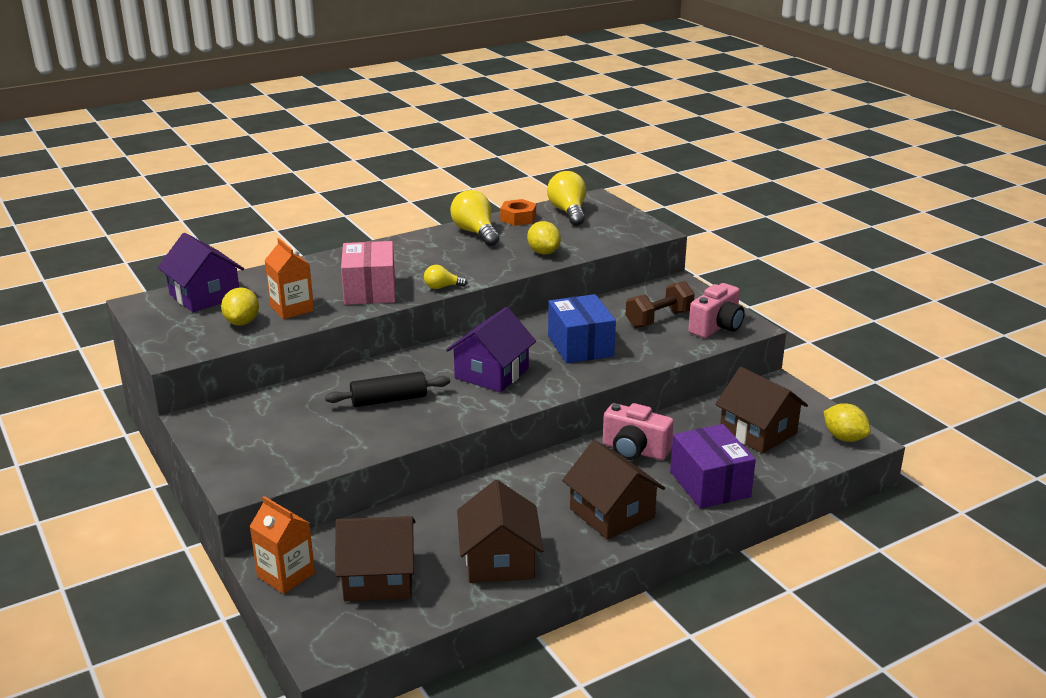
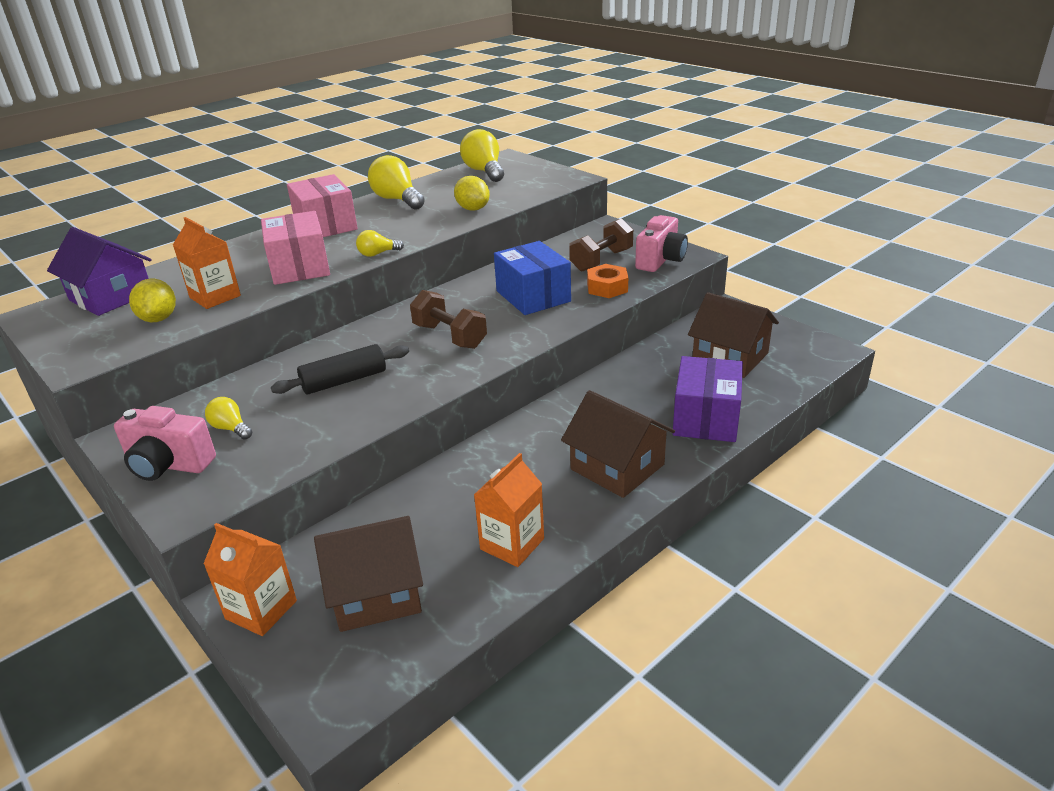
camera: 10 degrees left, 5 degrees up
purple house [446,307,536,392] -> brown dumbbell [410,290,487,349]
brown house [457,480,544,583] -> orange carton [474,453,544,567]
orange nut [500,199,536,226] -> orange nut moved to [587,264,628,298]
pink camera [603,403,674,460] -> pink camera moved to [114,406,216,481]
purple box [670,424,756,509] -> purple box turned 45 degrees clockwise [673,356,743,442]
yellow lemon [824,403,871,442] -> none
none -> yellow light bulb [205,397,252,440]
none -> pink box [287,174,358,237]

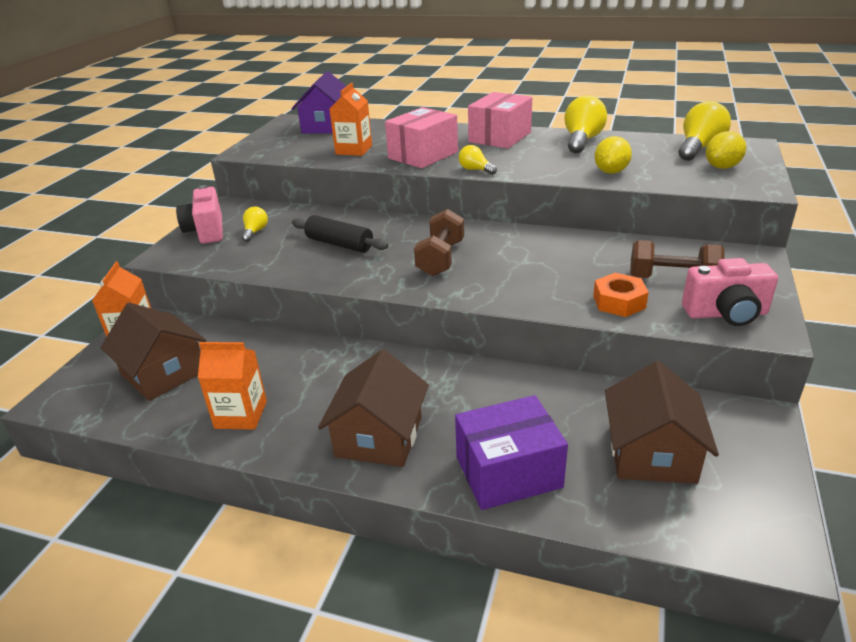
camera: 60 degrees right, 0 degrees up
yellow lemon [129,279,176,322] -> yellow lemon moved to [706,131,746,169]
blue box [494,241,571,315] -> none

